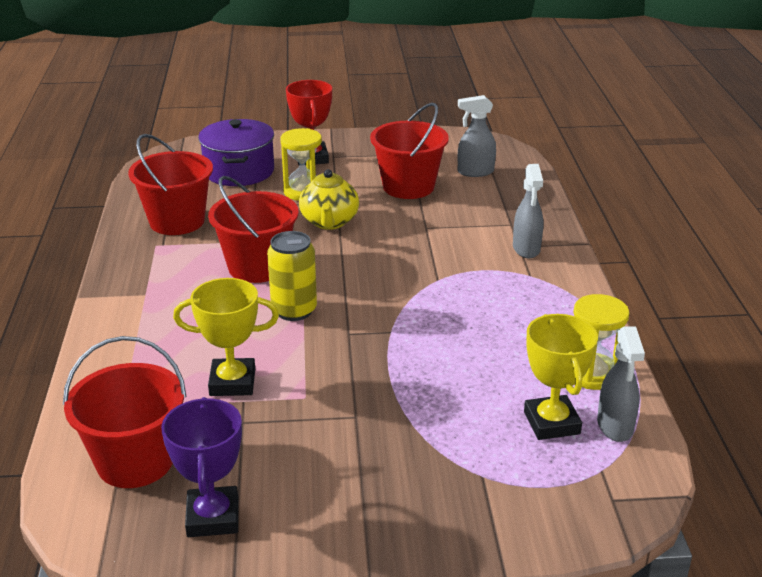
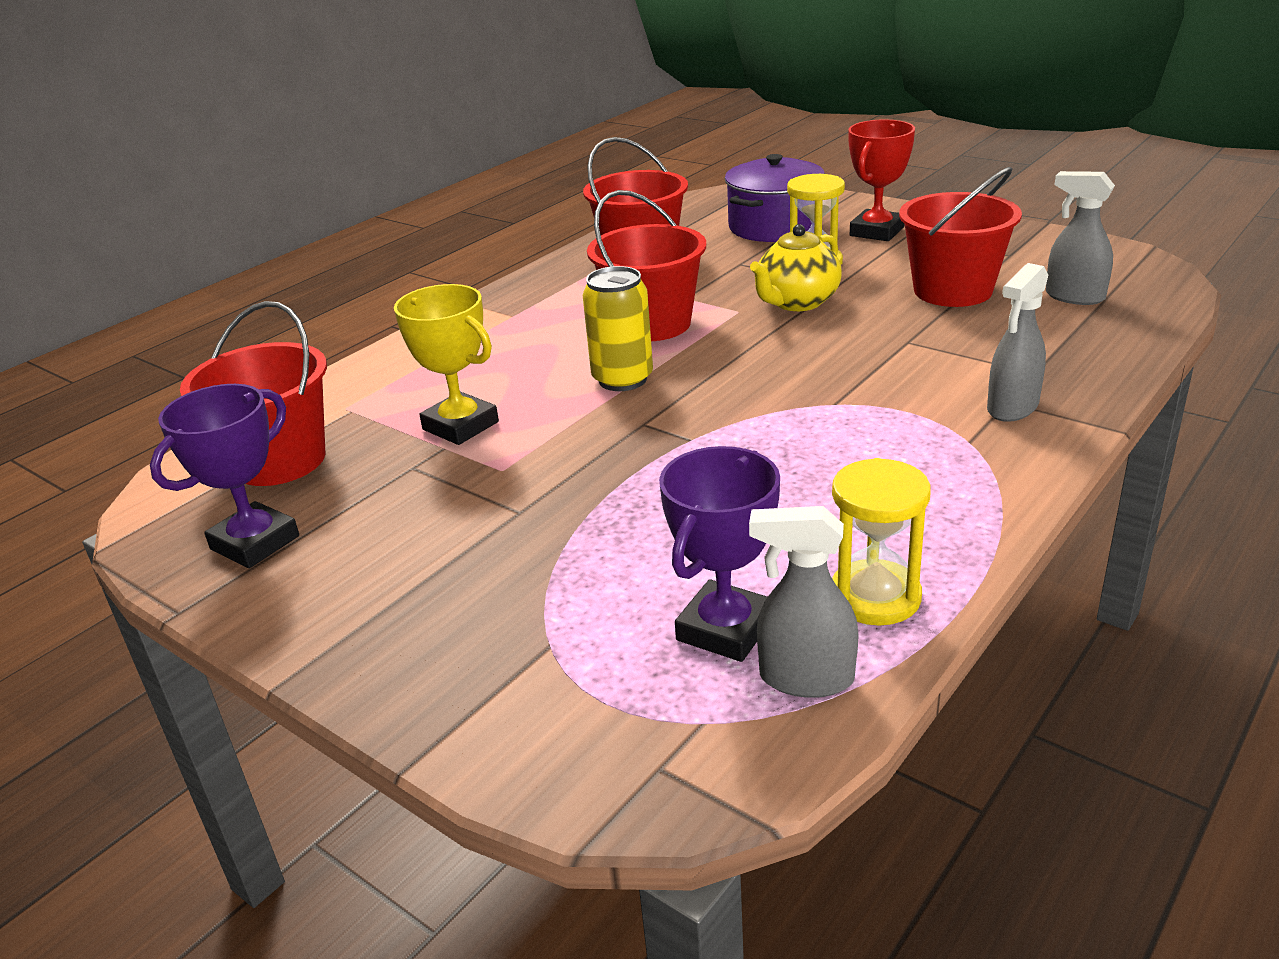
camera: 45 degrees right, 0 degrees up
yellow trophy [524,314,598,440] -> purple trophy [659,446,780,662]
grey spray bottle [597,326,645,442] -> grey spray bottle turned 60 degrees clockwise [749,506,859,698]

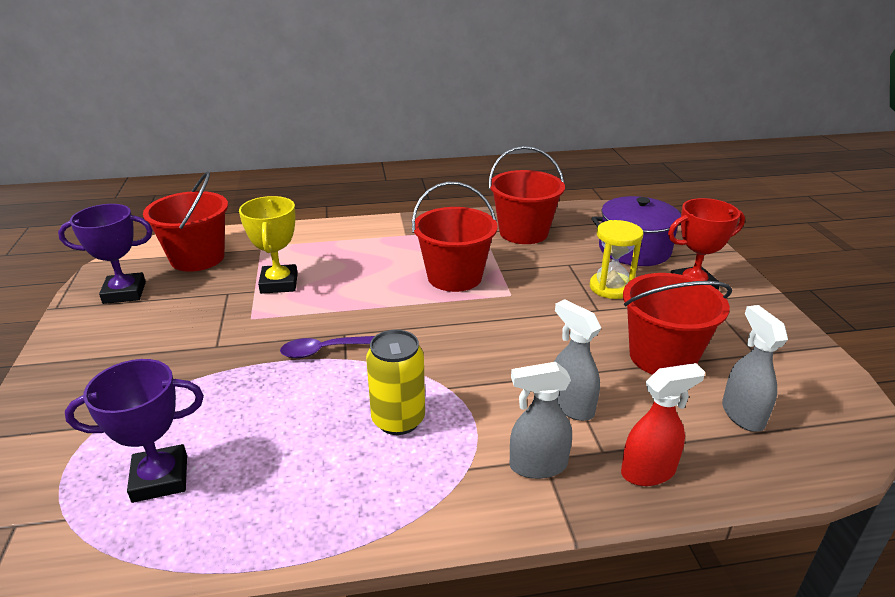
camera: 40 degrees right, 0 degrees up
yellow can [583,266,653,391] -> yellow can moved to [366,330,425,435]
grey spray bottle [749,506,859,698] -> grey spray bottle moved to [554,299,601,421]
yellow teapot [750,224,842,311] -> none
yellow hourglass [832,458,931,626] -> none
none -> purple spoon [280,336,375,358]
none -> red spray bottle [621,363,705,486]

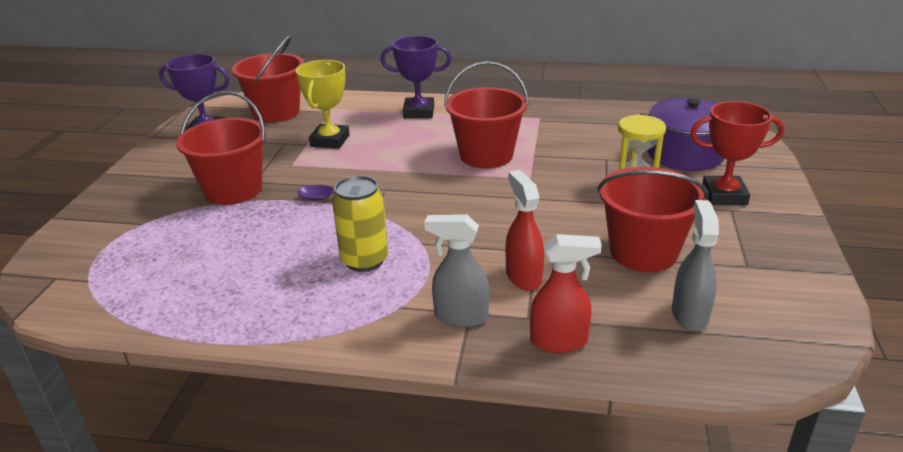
camera: 20 degrees right, 0 degrees up
purple trophy [65,359,204,503] -> purple trophy moved to [380,36,452,118]
red bucket [489,146,565,244] -> red bucket moved to [176,91,266,205]
grey spray bottle [554,299,601,421] -> red spray bottle [506,170,544,291]

